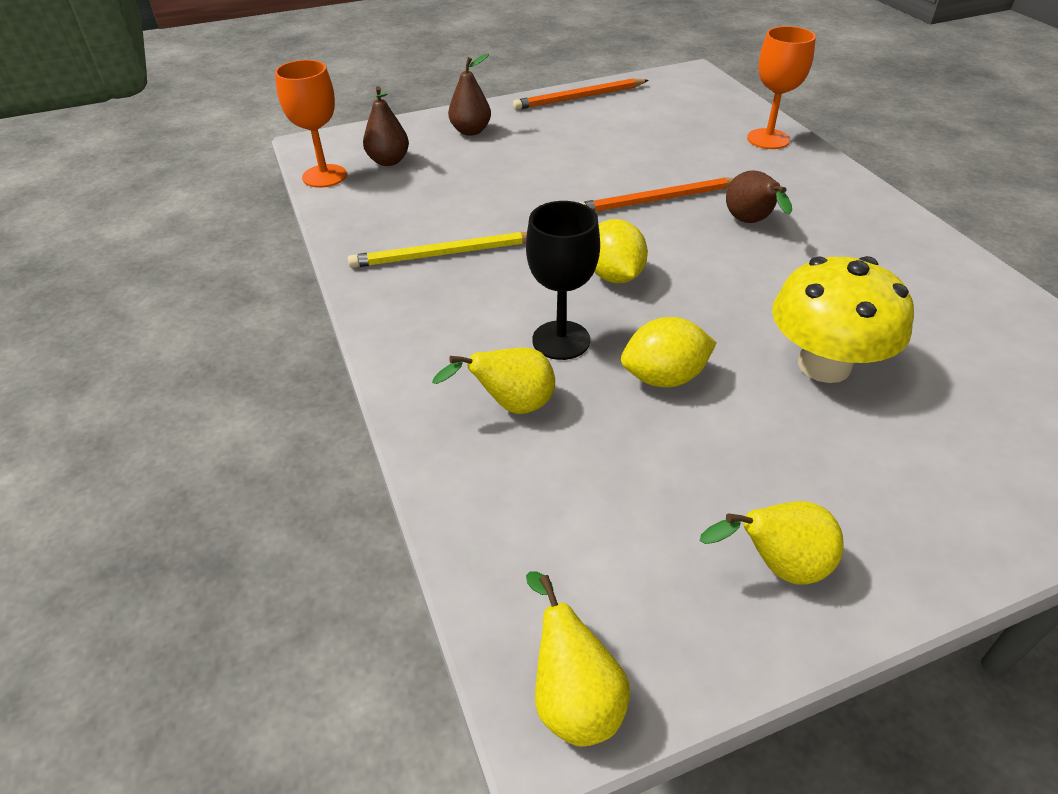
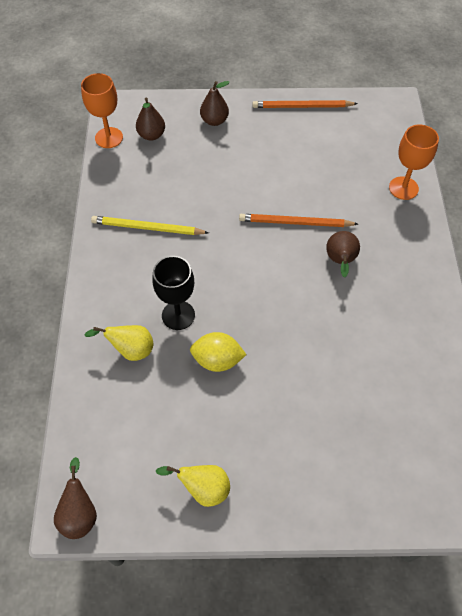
camera: 20 degrees right, 15 degrees up
yellow pear [526,572,630,746] -> brown pear [54,457,97,539]
yellow lemon [595,219,648,283] -> none
yellow mushroom [772,256,914,383] -> none

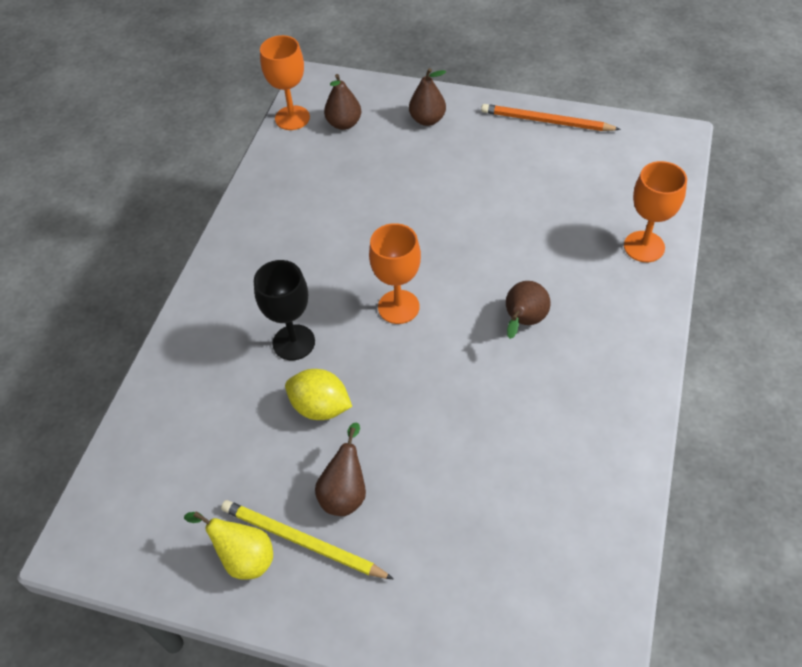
camera: 20 degrees right, 5 degrees down
brown pear [54,457,97,539] -> brown pear moved to [315,422,366,516]
yellow pear [84,325,153,361] -> none
yellow pencil [91,216,209,235] -> yellow pencil moved to [221,500,393,579]
orange pencil [239,214,358,227] -> none
none -> orange goblet [369,223,421,324]

